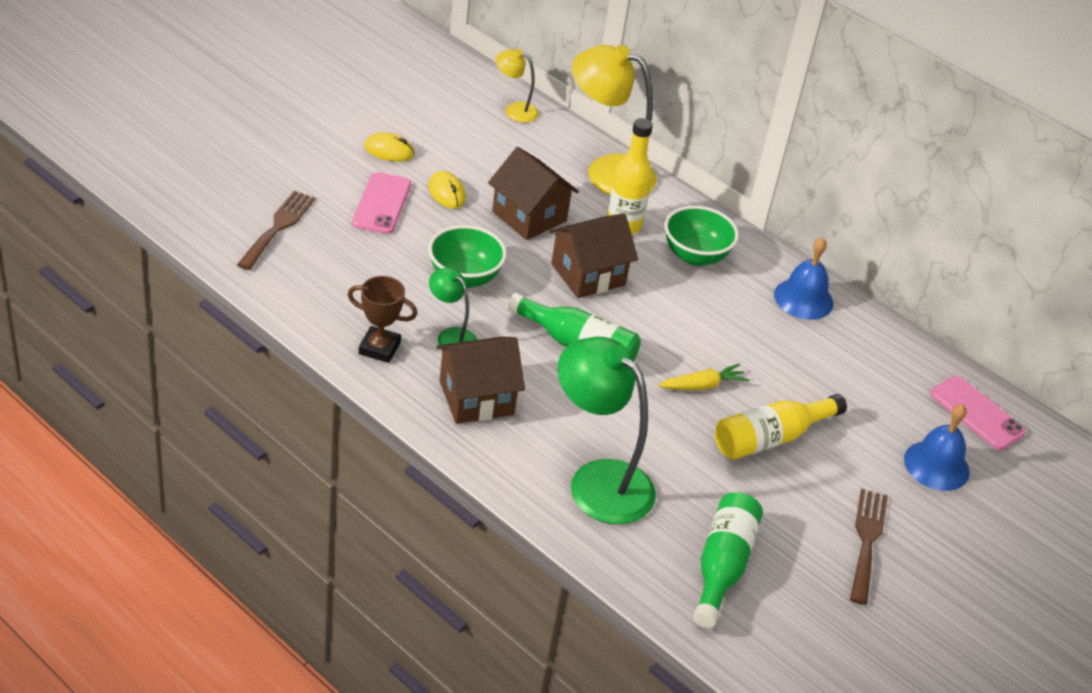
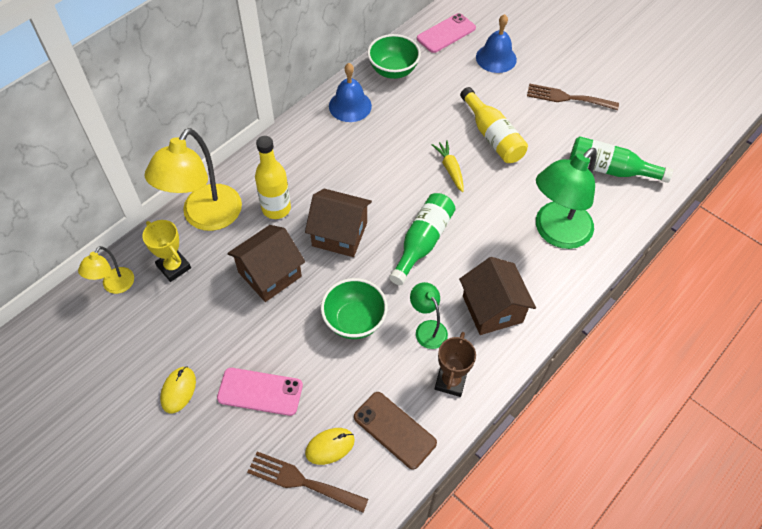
camera: 85 degrees left, 15 degrees up
yellow mouse [428,171,466,209] -> yellow mouse moved to [305,428,355,465]
green lamp [429,268,477,345] -> green lamp turned 105 degrees clockwise [410,282,448,349]
brown house [549,213,638,298] -> brown house turned 45 degrees counterclockwise [305,189,372,257]
green bowl [664,206,739,266] -> green bowl moved to [367,34,421,79]
none -> yellow trophy [142,220,191,282]
none -> brown phone [354,392,437,470]

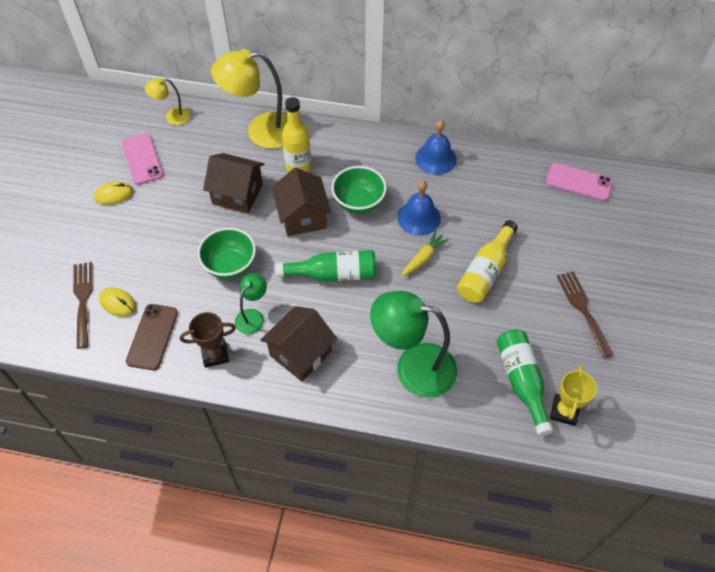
camera: 60 degrees right, 0 degrees up
yellow trophy [142,220,191,282] -> yellow trophy moved to [550,365,597,426]
pink phone [217,368,303,416] -> pink phone moved to [122,133,163,185]
green bowl [367,34,421,79] -> green bowl moved to [331,166,387,214]
blue bell [476,14,517,73] -> blue bell moved to [397,180,441,236]

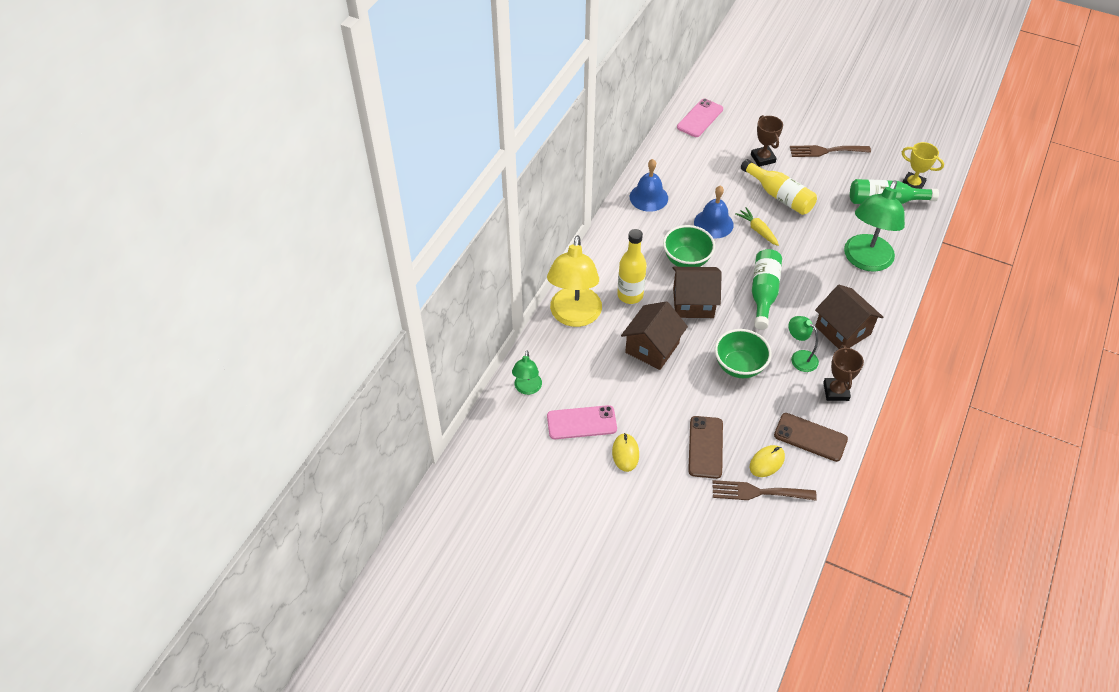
camera: 75 degrees left, 5 degrees down
yellow lamp [144,77,191,125] -> green lamp [512,351,542,395]
none -> brown phone [688,416,723,479]
none -> brown trophy [751,115,783,167]

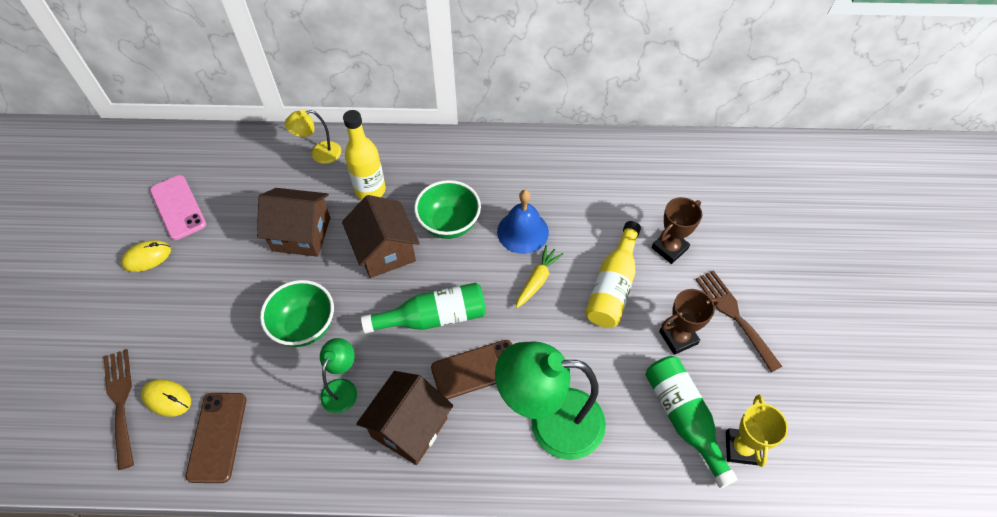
camera: 65 degrees right, 5 degrees up
green lamp [512,351,542,395] -> none
yellow lamp [547,235,602,327] -> yellow lamp [285,110,341,164], size x0.50
blue bell [630,159,668,212] -> none
pink phone [677,99,723,137] -> none
brown phone [688,416,723,479] -> brown phone moved to [431,340,513,399]
brown trophy [823,345,864,401] -> brown trophy moved to [659,289,720,355]

